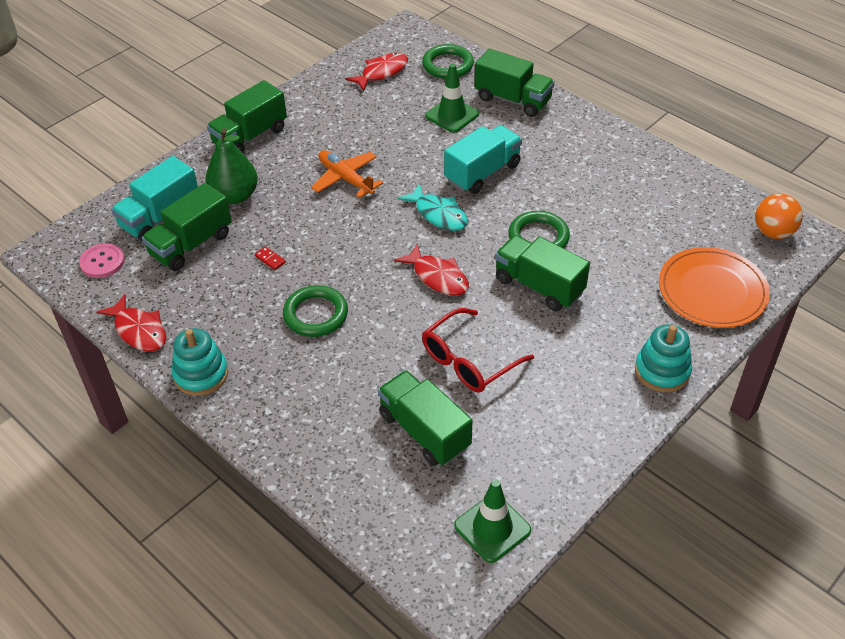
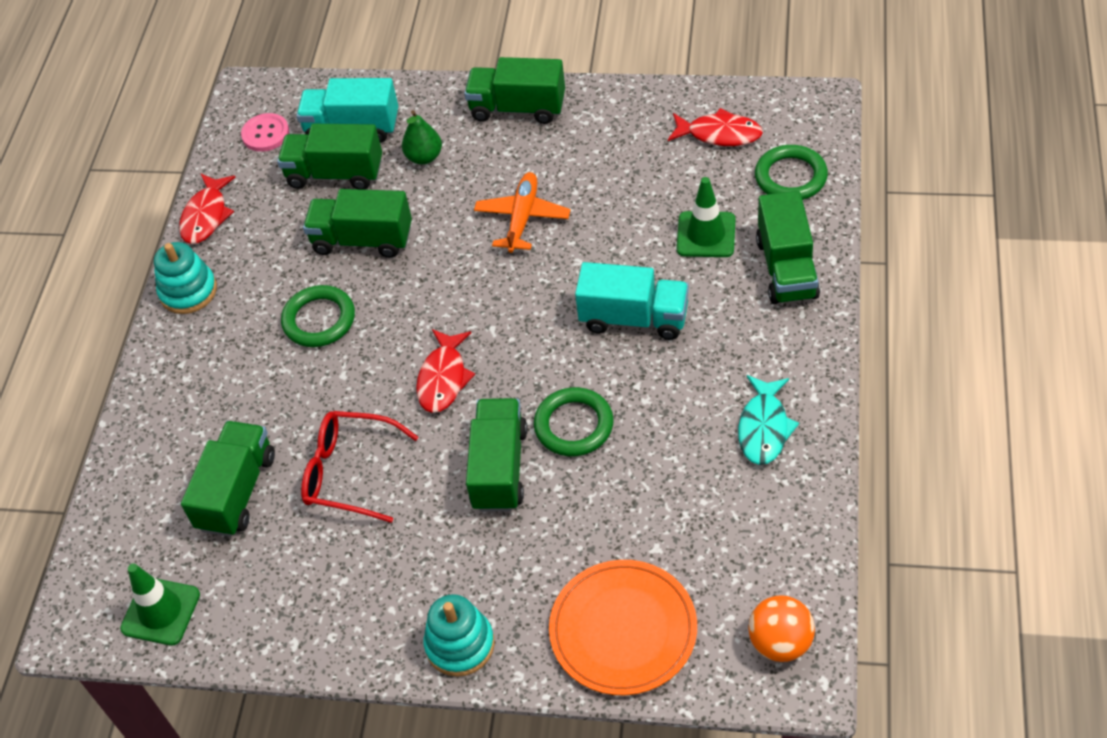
camera: 60 degrees right, 5 degrees up
green pear [205,128,258,204] -> green pear [402,110,442,165], size x0.66
red domino [255,246,286,270] -> green truck [303,189,412,258]
turquoise fish [397,183,468,231] -> turquoise fish moved to [738,375,799,465]

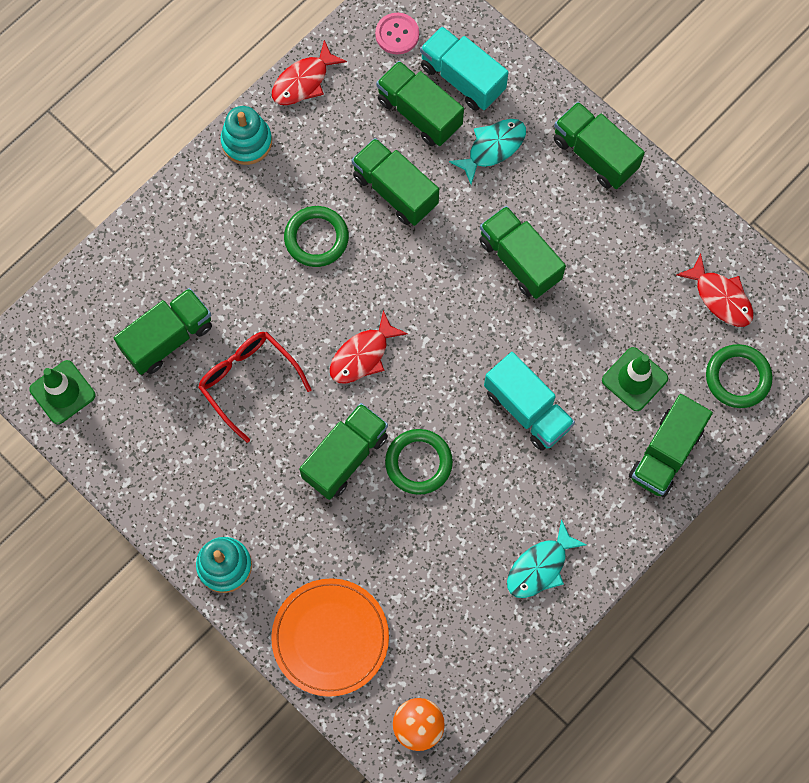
camera: 30 degrees right, 20 degrees up
green pear [402,110,442,165] -> turquoise fish [449,119,526,184]
orange plane [474,172,571,253] -> green truck [479,206,566,299]

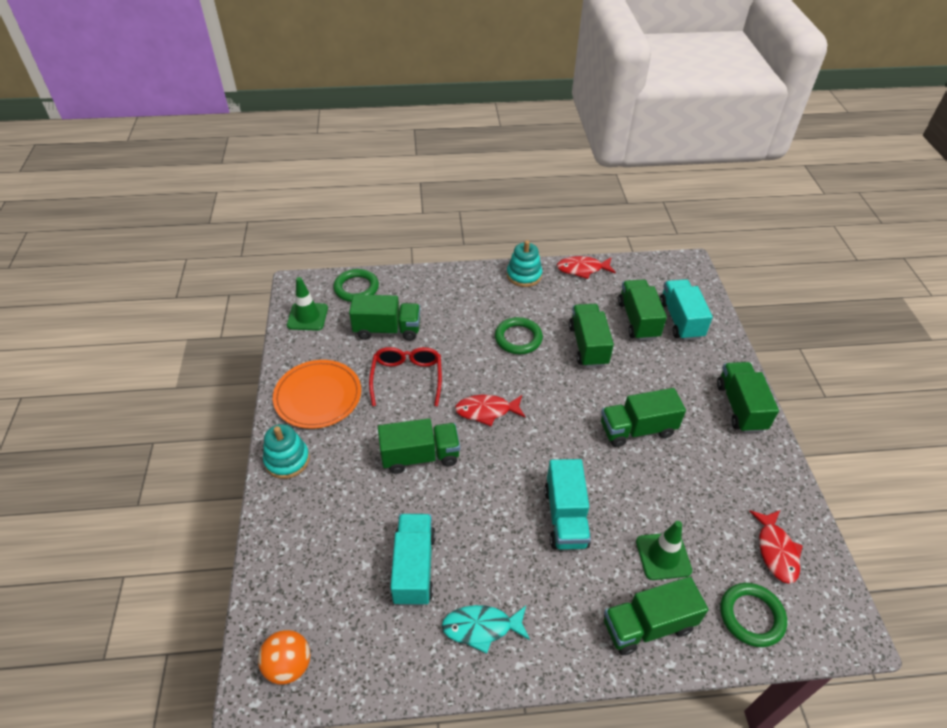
camera: 40 degrees right, 25 degrees down
orange plate [271,578,389,697] -> orange plate moved to [273,360,361,429]
pink button [375,13,419,54] -> none
green ring [385,429,453,495] -> green ring moved to [333,269,379,302]
turquoise fish [449,119,526,184] -> none
green truck [479,206,566,299] -> green truck turned 105 degrees counterclockwise [601,388,686,447]
none -> turquoise truck [390,514,436,606]

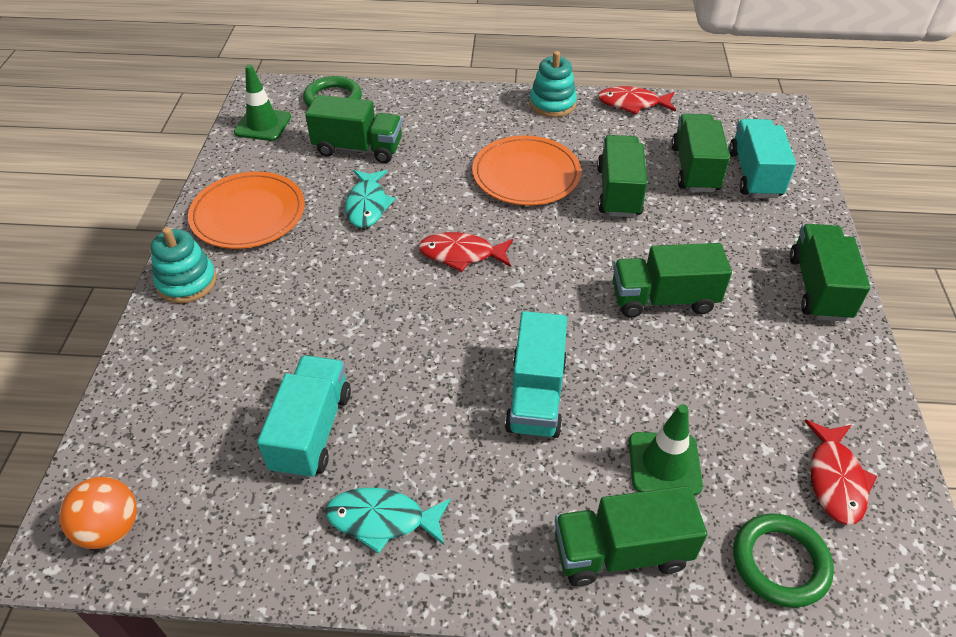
camera: 10 degrees right, 0 degrees up
red glasses [369,347,442,406] -> turquoise fish [345,170,396,228]
green truck [378,418,460,474] -> none
green ring [495,317,543,354] -> orange plate [472,136,581,205]

